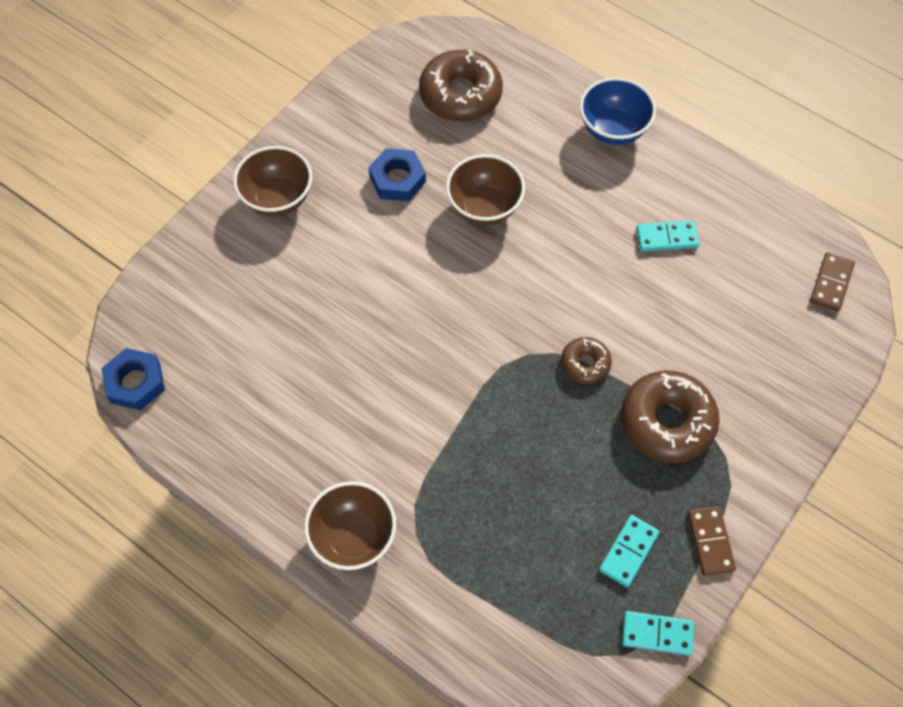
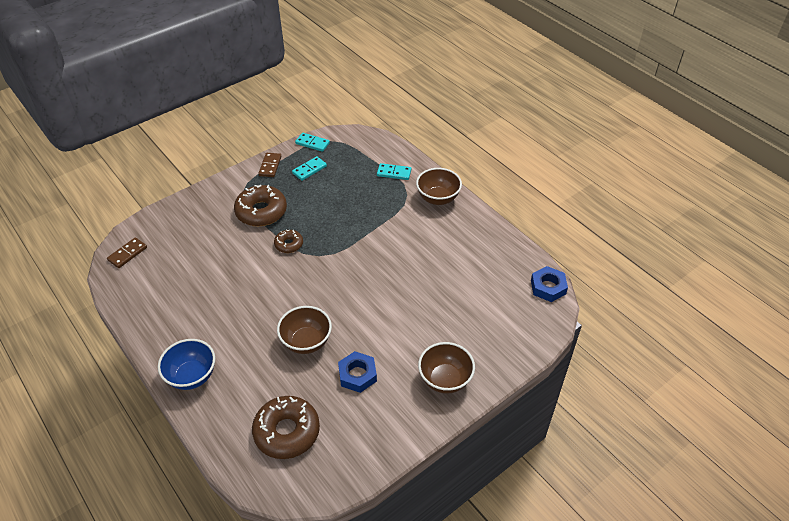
camera: 165 degrees left, 15 degrees down
turquoise domino [636,221,699,252] -> turquoise domino moved to [377,163,411,180]

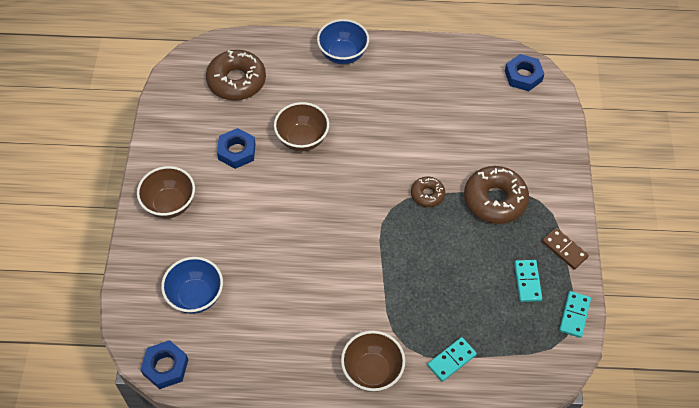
camera: 130 degrees right, 10 degrees up
brown domino [107,238,147,268] -> blue nut [505,54,544,91]
turquoise domino [295,133,330,152] -> turquoise domino turned 45 degrees counterclockwise [559,291,591,338]
none -> blue bowl [161,257,223,314]

